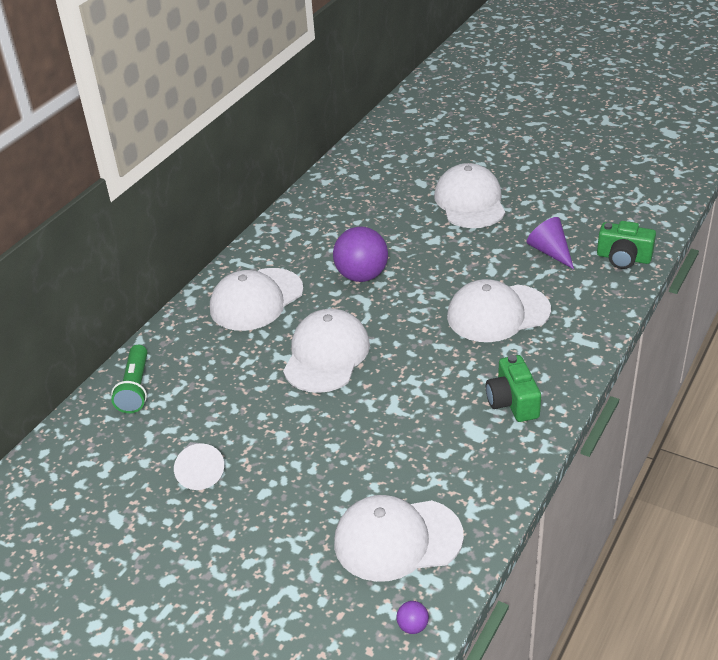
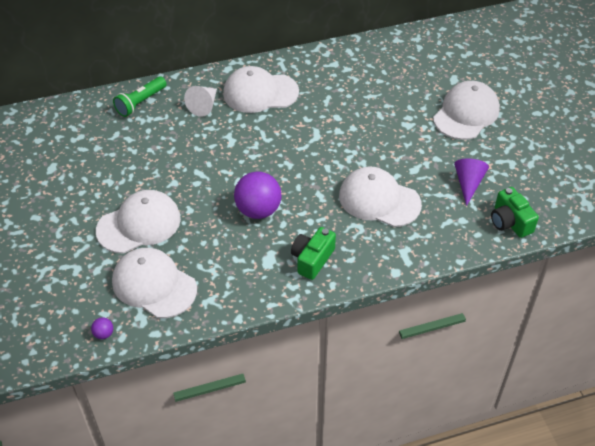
camera: 40 degrees right, 10 degrees up
white cone [174,442,224,490] -> white cone moved to [184,86,217,117]
white cap [283,309,370,393] -> white cap moved to [96,190,181,254]
purple ball [333,227,388,282] -> purple ball moved to [234,171,281,219]

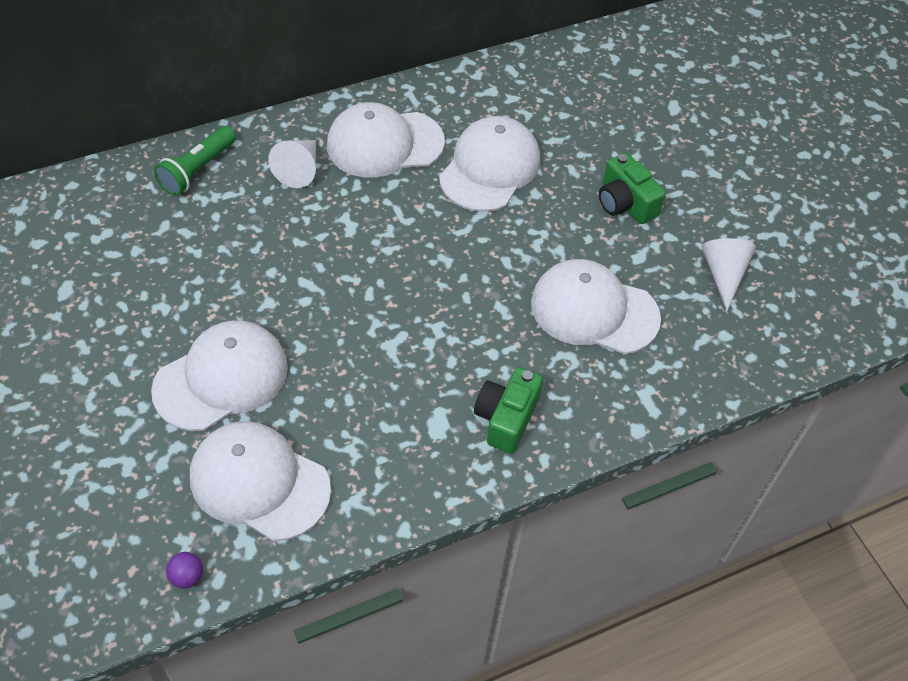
camera: 10 degrees left, 5 degrees up
purple ball [234,171,281,219] -> none
white cap [433,81,500,140] -> white cap moved to [439,116,540,212]
purple cone [454,158,489,206] -> white cone [702,238,756,311]
green camera [491,187,539,238] -> green camera moved to [599,153,666,224]

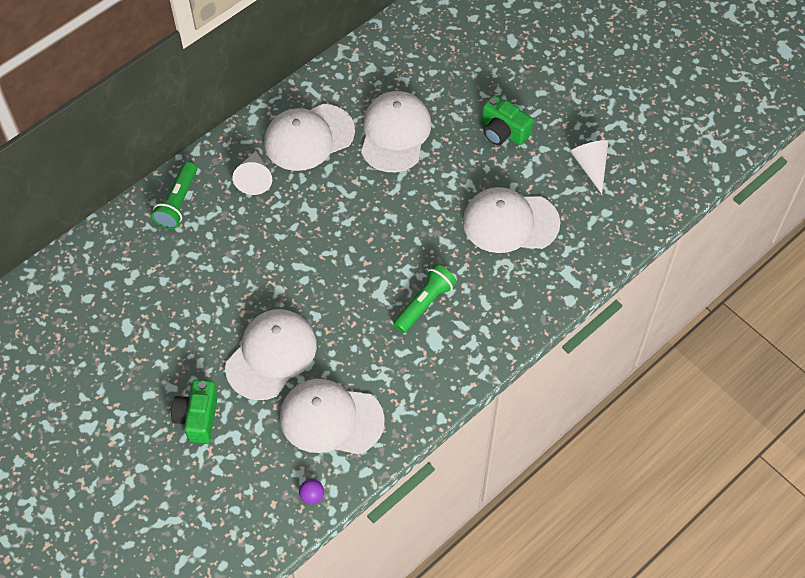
camera: 15 degrees left, 5 degrees up
green camera [474,367,543,453] -> green camera moved to [171,379,218,443]
none -> green flashlight [393,264,457,333]

